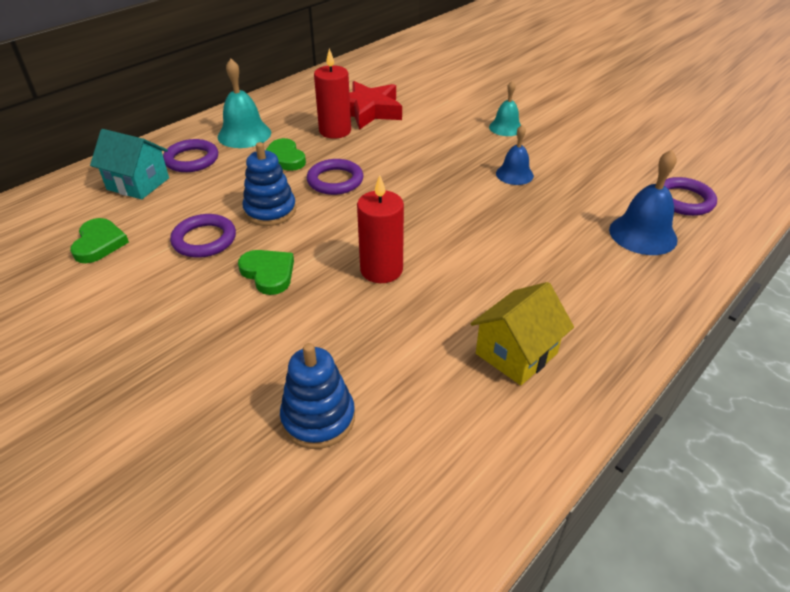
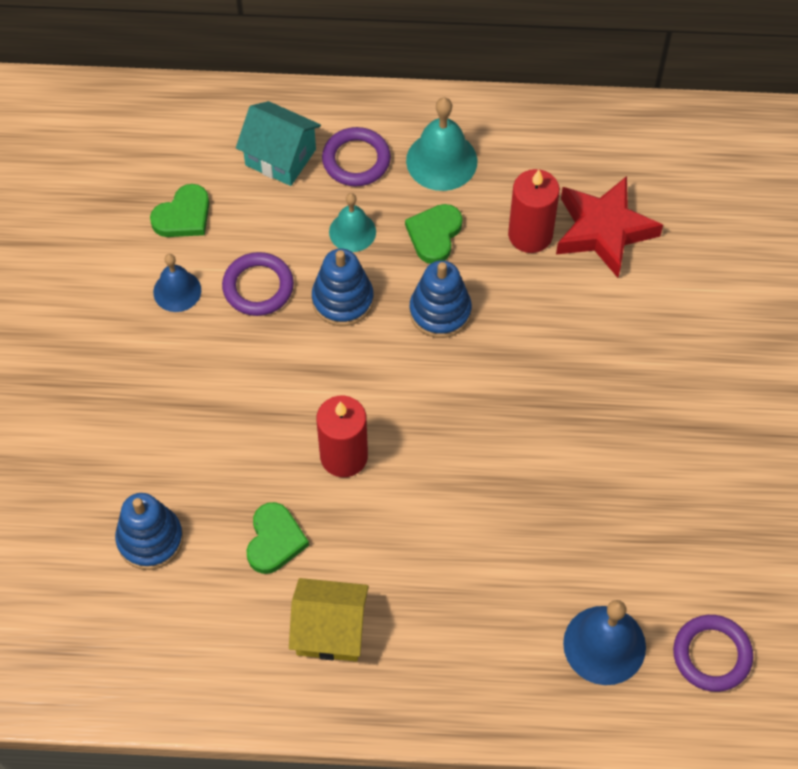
camera: 50 degrees right, 20 degrees up
turquoise house [90,129,169,200] -> turquoise house turned 45 degrees counterclockwise [236,101,321,186]
green heart [238,250,294,295] -> green heart moved to [247,502,309,574]
purple ring [307,159,363,195] -> blue stacking toy [410,260,472,338]
turquoise bell [489,81,521,136] -> turquoise bell moved to [329,193,376,252]
blue bell [496,125,534,185] -> blue bell moved to [153,254,201,312]

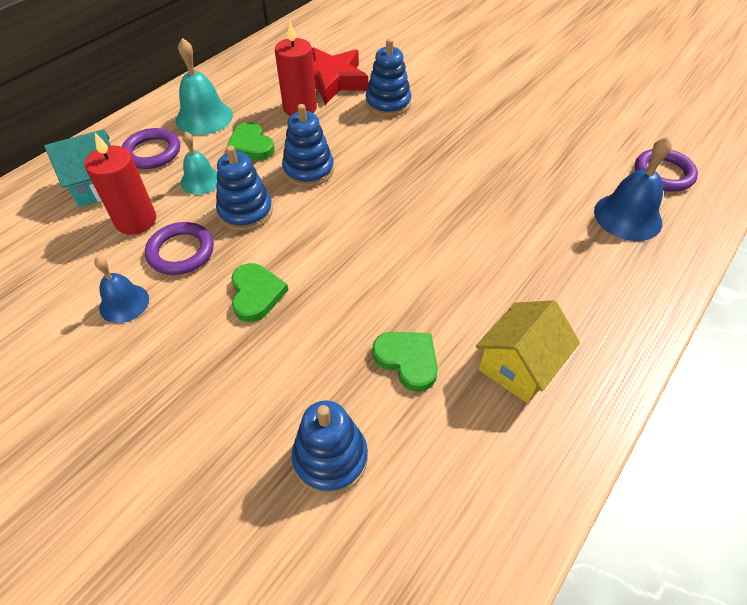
camera: 55 degrees left, 10 degrees down
green heart [150,184,209,237] -> green heart moved to [231,263,288,322]
red candle [316,396,368,477] -> red candle moved to [84,133,156,235]
none -> blue stacking toy [366,38,411,117]

